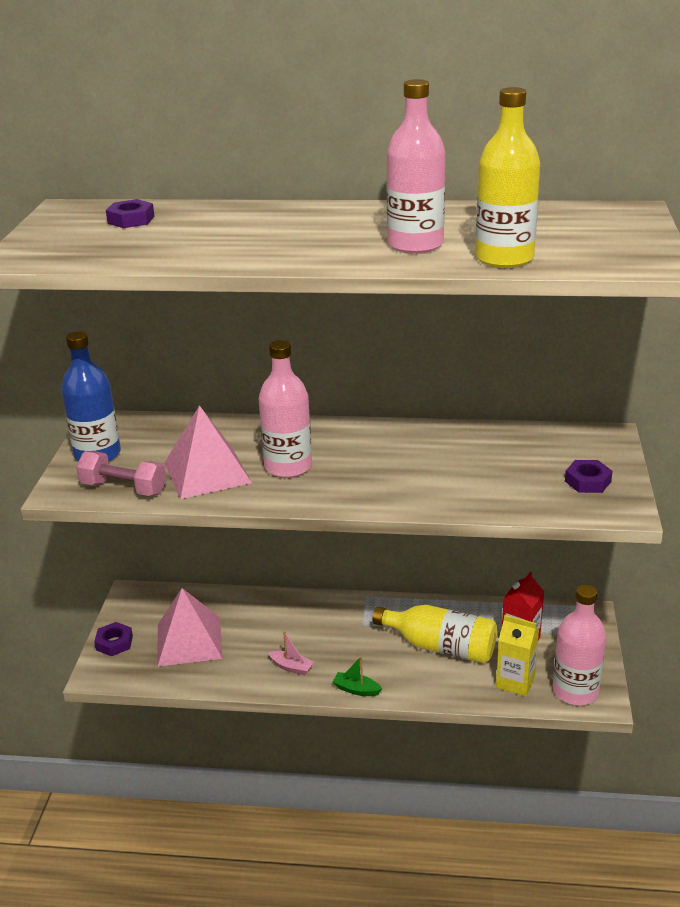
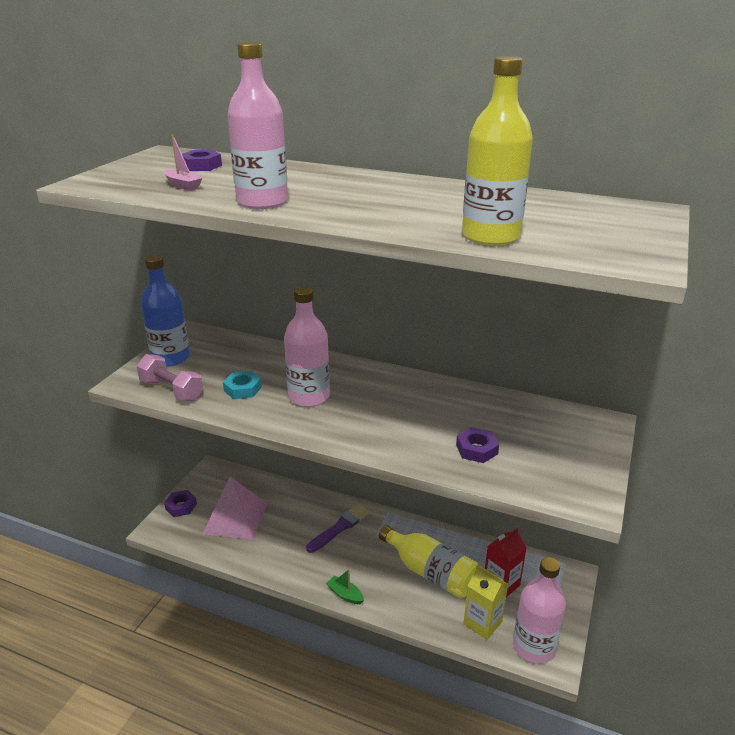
camera: 15 degrees right, 0 degrees up
pink pyramid [164,405,252,499] -> turquoise nut [223,371,262,399]
pink boat [268,631,314,675] -> pink boat moved to [164,135,202,191]
pink bottle [387,79,445,254] -> pink bottle moved to [227,42,288,209]
purple nut [565,460,613,493] -> purple nut moved to [456,427,499,463]
none -> purple brush [306,504,370,553]

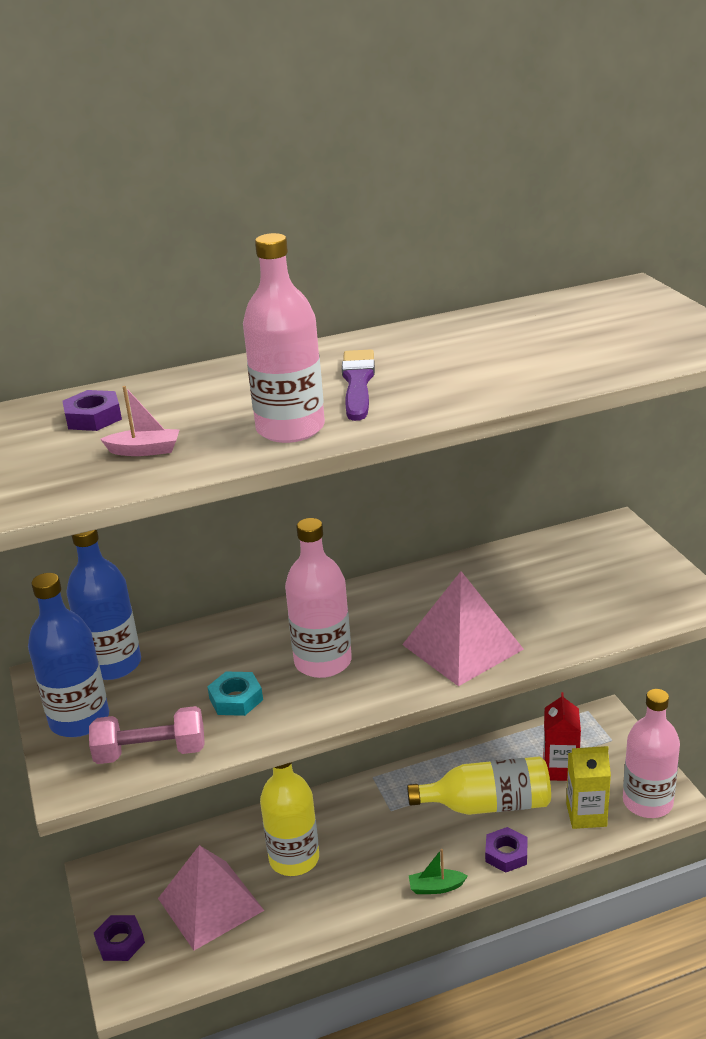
camera: 40 degrees left, 0 degrees up
purple brush [306,504,370,553] -> purple brush moved to [342,349,375,421]
purple nut [456,427,499,463] -> purple nut moved to [485,827,528,873]
yellow bottle [462,56,533,246] -> yellow bottle moved to [260,762,319,876]
none -> blue bottle [66,530,141,680]
none -> pink pyramid [402,571,524,686]

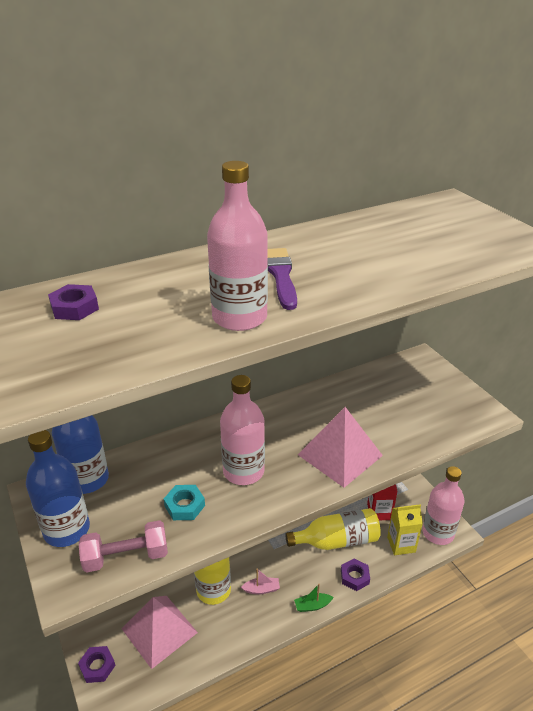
camera: 10 degrees left, 5 degrees up
pink boat [100,386,180,456] -> pink boat moved to [241,569,280,594]

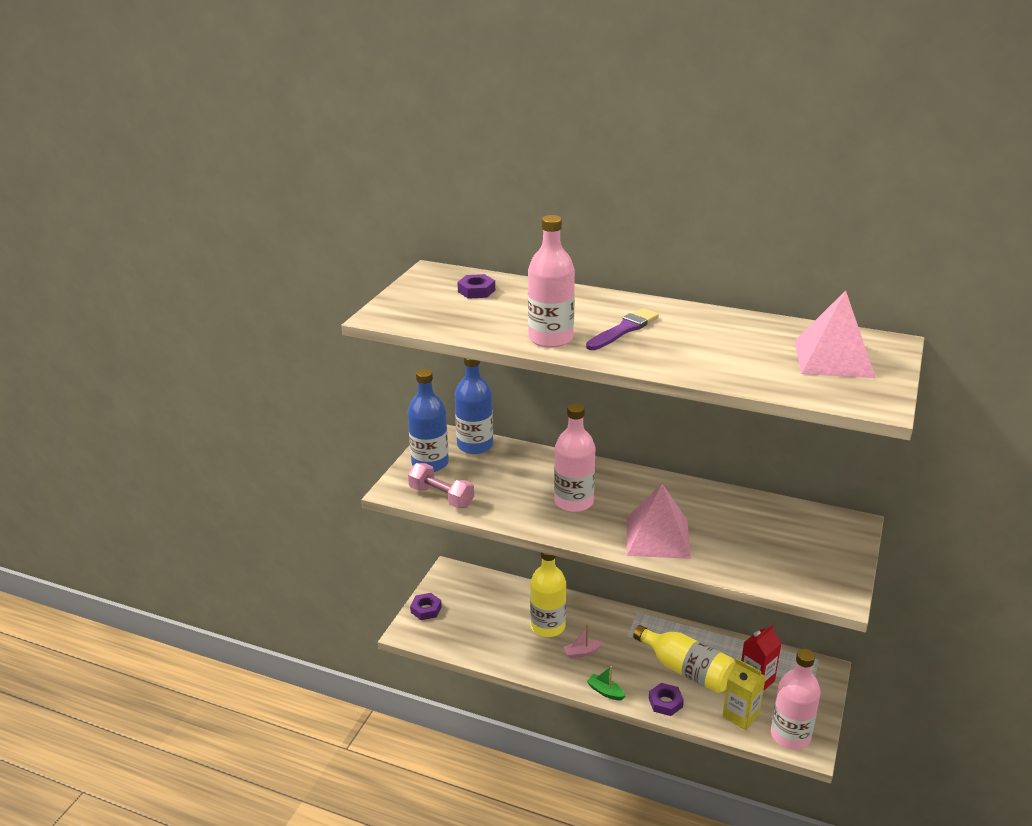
camera: 50 degrees right, 5 degrees down
pink pyramid [121,596,198,669] -> pink pyramid moved to [795,290,876,378]
turquoise nut [164,485,205,520] -> none
pink boat [241,569,280,594] -> pink boat turned 120 degrees clockwise [563,624,603,659]

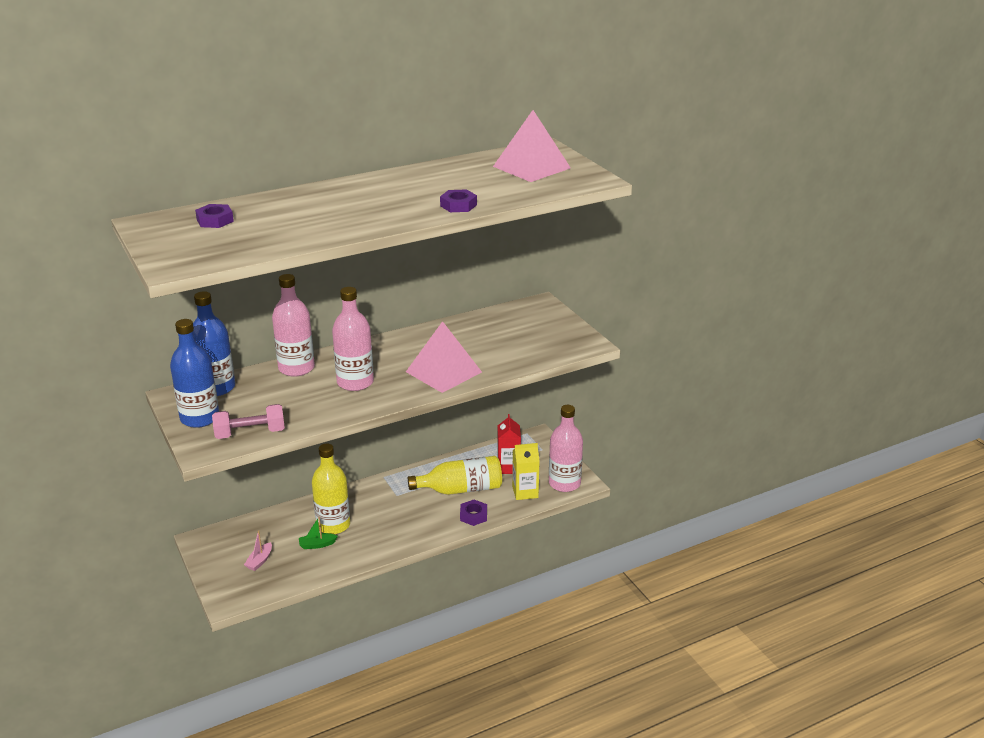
camera: 50 degrees left, 0 degrees up
purple nut [410,593,442,620] -> purple nut moved to [440,189,477,212]
pink bottle [528,215,575,348] -> pink bottle moved to [272,274,315,377]
pink boat [563,624,603,659] -> pink boat moved to [244,530,272,571]
purple brush [586,308,659,350] -> none
green boat [587,666,625,700] -> green boat moved to [299,517,338,549]

